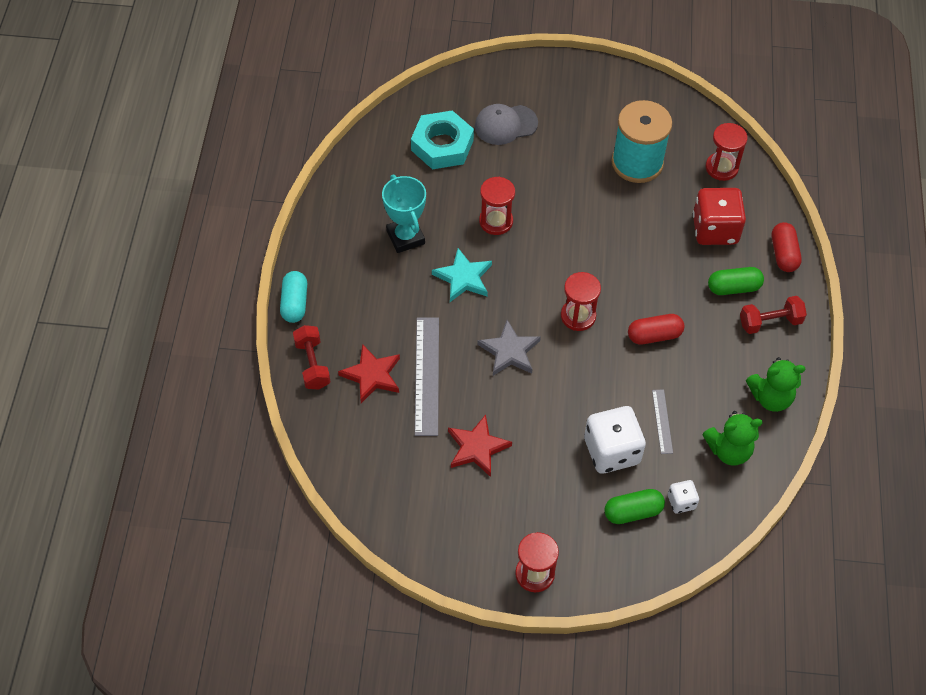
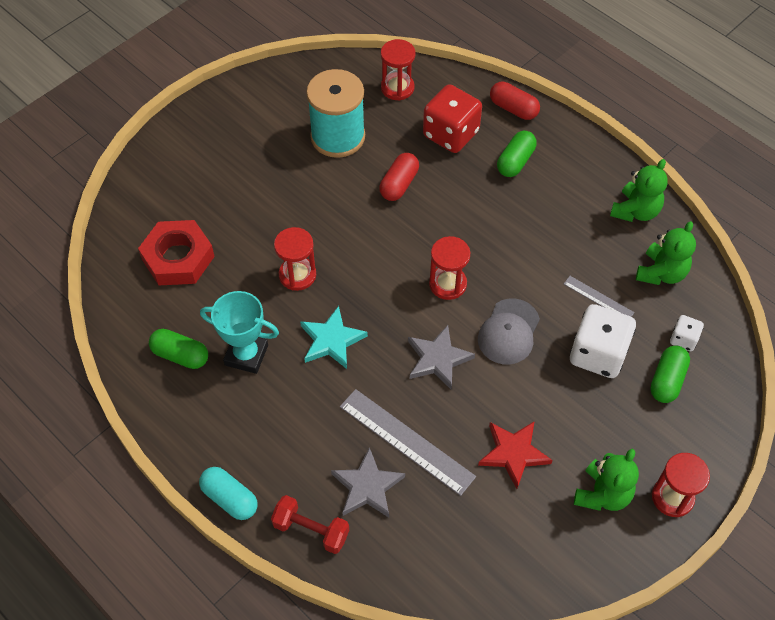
camera: 50 degrees left, 0 degrees up
red star [338,344,400,403] -> grey star [331,447,405,517]
turquoise nut [411,110,474,169] -> red nut [138,220,215,285]
grey cap [475,104,538,145] -> grey cap moved to [478,299,540,365]
red capsule [628,314,684,345] -> red capsule moved to [379,153,419,201]
red dumbbell [740,296,807,334] -> none
none -> green capsule [149,329,208,369]
none -> green teddy bear [574,449,639,511]

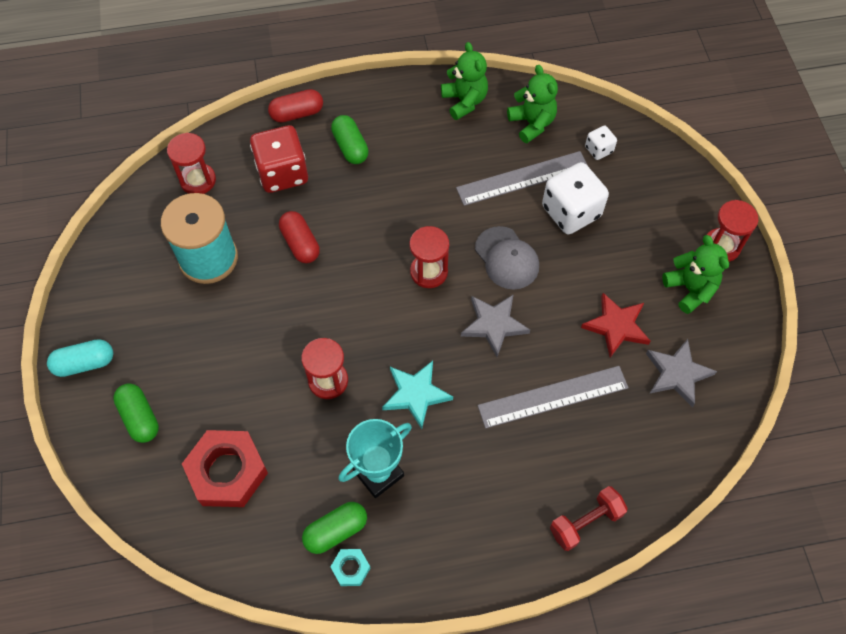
camera: 55 degrees left, 5 degrees up
turquoise capsule [199,467,258,520] -> turquoise capsule moved to [47,339,113,377]
grey star [331,447,405,517] -> grey star moved to [646,339,717,407]
grey ruler [564,276,634,317] -> grey ruler [456,151,588,206], size x1.91
green capsule [650,345,690,403] -> green capsule moved to [113,383,159,443]
none -> turquoise nut [330,549,370,586]

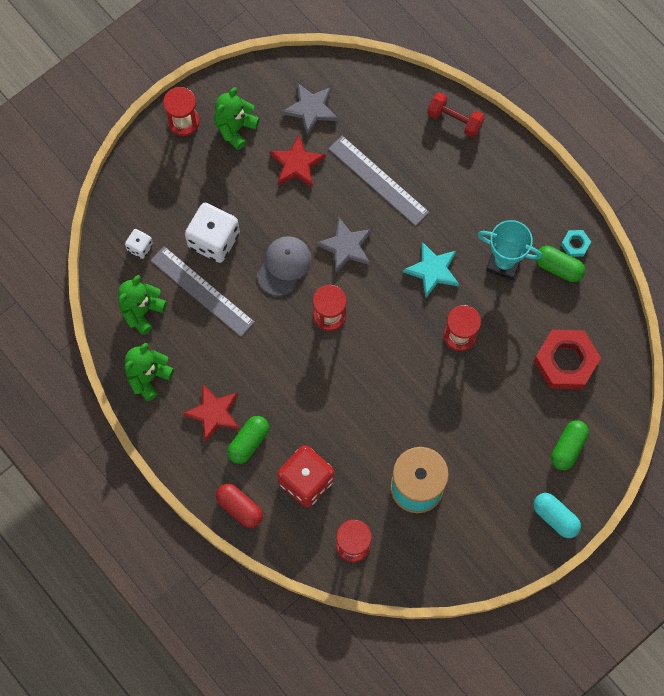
camera: 120 degrees left, 10 degrees up
red capsule [279,211,320,263] -> none
none -> red star [182,385,240,443]

